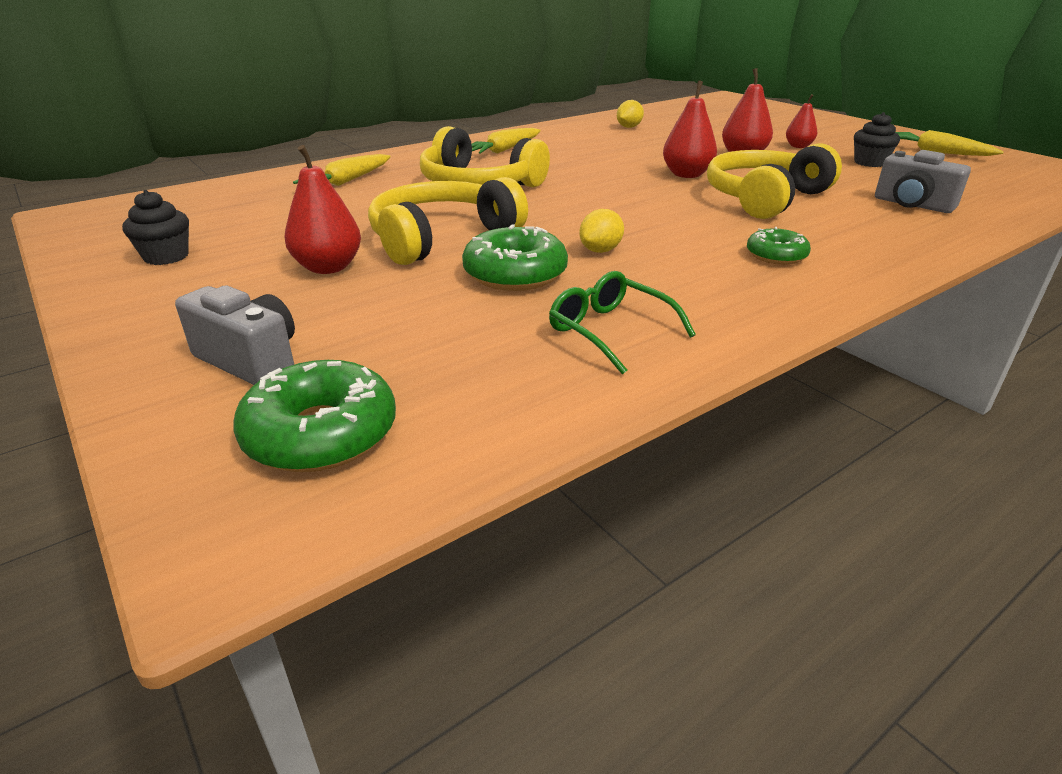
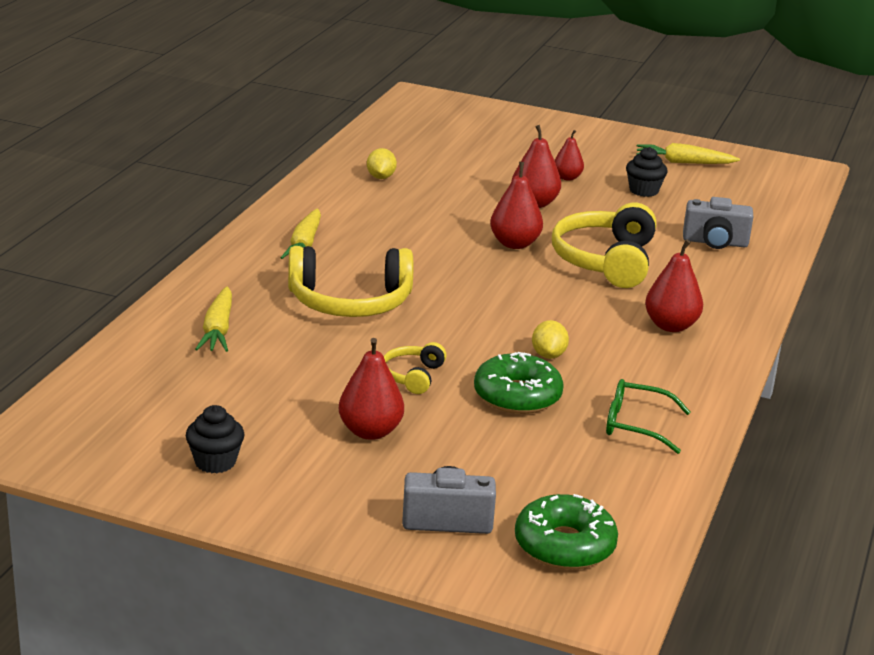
camera: 35 degrees left, 5 degrees down
yellow headphones [368,177,528,265] -> yellow headphones [384,342,446,394], size x0.50
green donut [747,227,811,265] -> red pear [645,240,703,332]

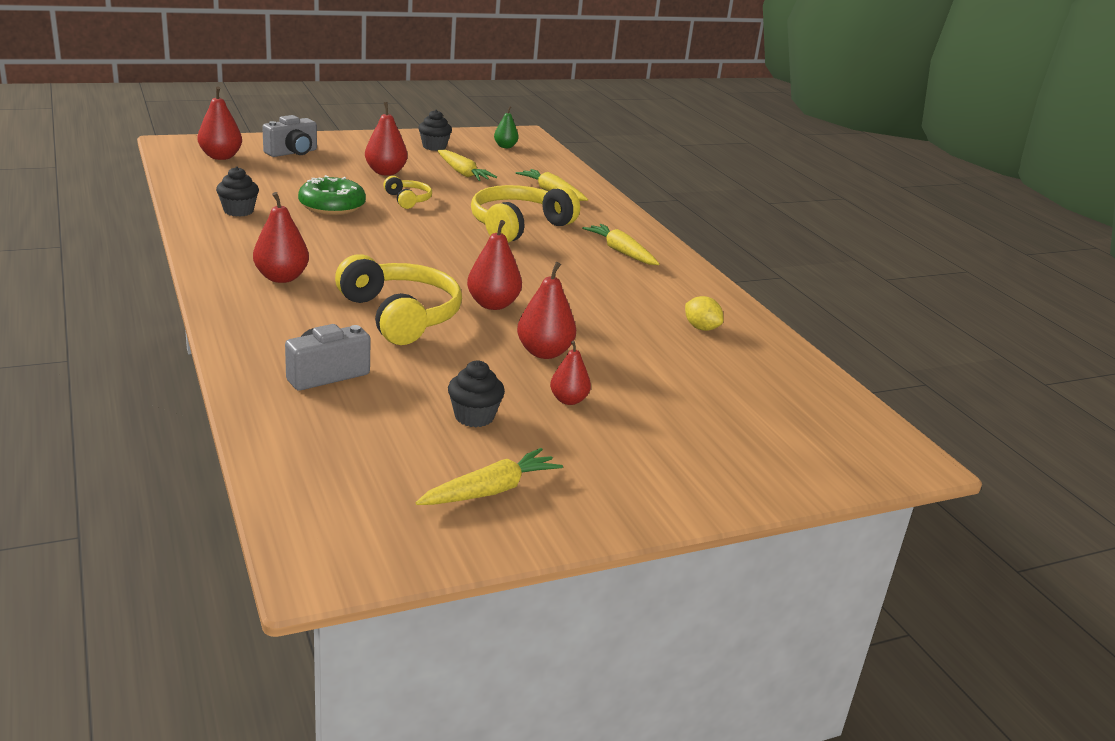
camera: 135 degrees right, 0 degrees up
green donut [515,494,618,570] -> red pear [198,86,242,160]
yellow lemon [532,320,569,359] -> none
green glasses [606,379,690,454] -> black cupcake [216,167,259,217]
none -> yellow carrot [438,150,497,181]
none -> green pear [494,106,519,148]

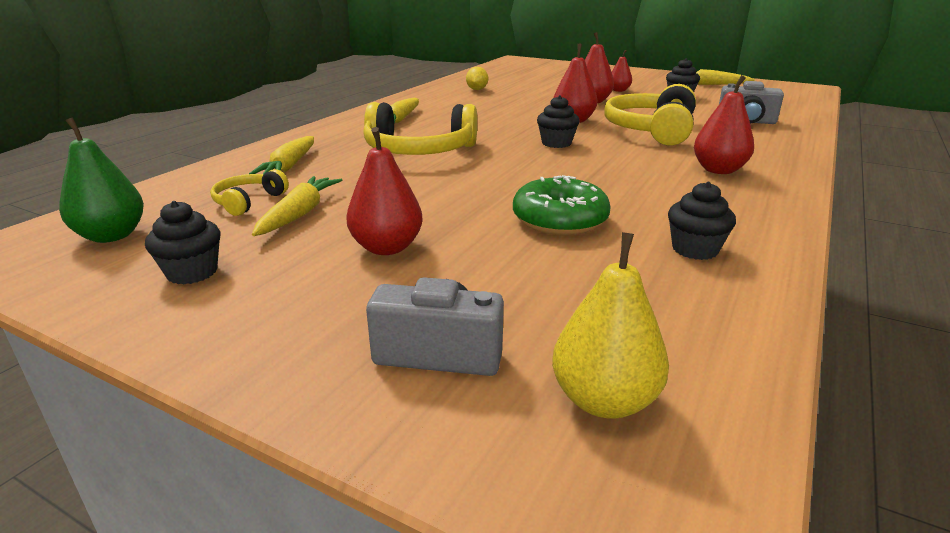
camera: 125 degrees left, 0 degrees up
red pear [198,86,242,160] -> yellow pear [552,232,669,419]
yellow headphones [383,176,432,209] -> yellow headphones moved to [210,169,289,216]
green pear [494,106,519,148] -> green pear [59,117,144,243], size x1.56
none -> black cupcake [537,95,580,148]

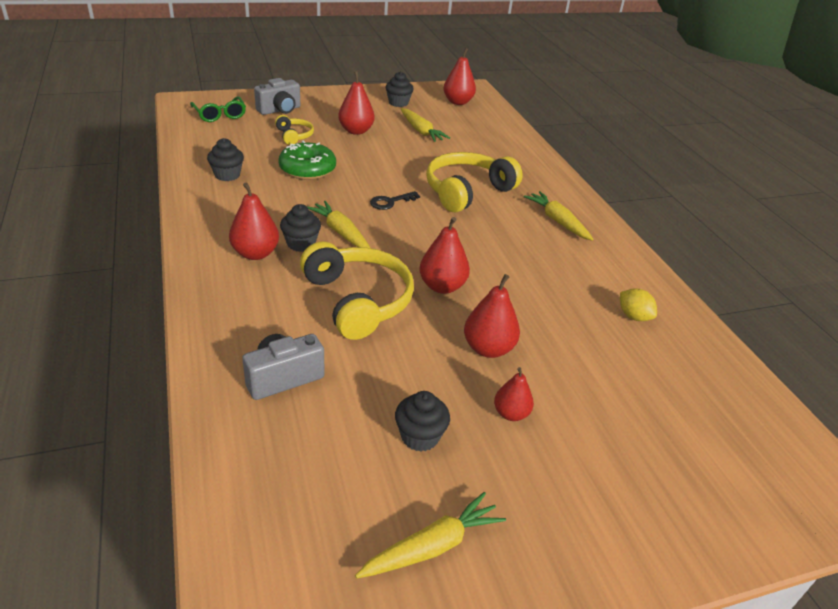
camera: 130 degrees right, 10 degrees up
green pear [59,117,144,243] -> red pear [444,48,476,105]
yellow headphones [210,169,289,216] -> yellow headphones moved to [275,115,314,145]
yellow carrot [249,136,314,174] -> yellow carrot moved to [307,201,370,248]
black cupcake [537,95,580,148] -> black cupcake moved to [280,204,321,252]
yellow pear [552,232,669,419] -> green glasses [190,96,246,122]
none -> black key [370,191,420,210]

